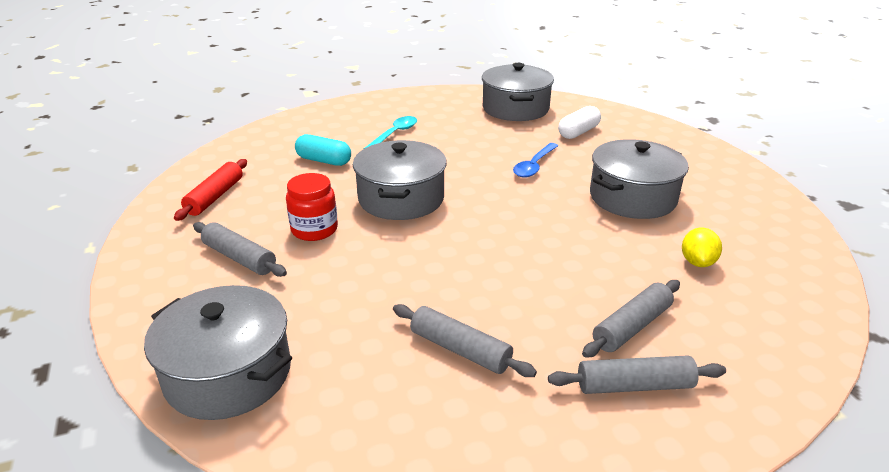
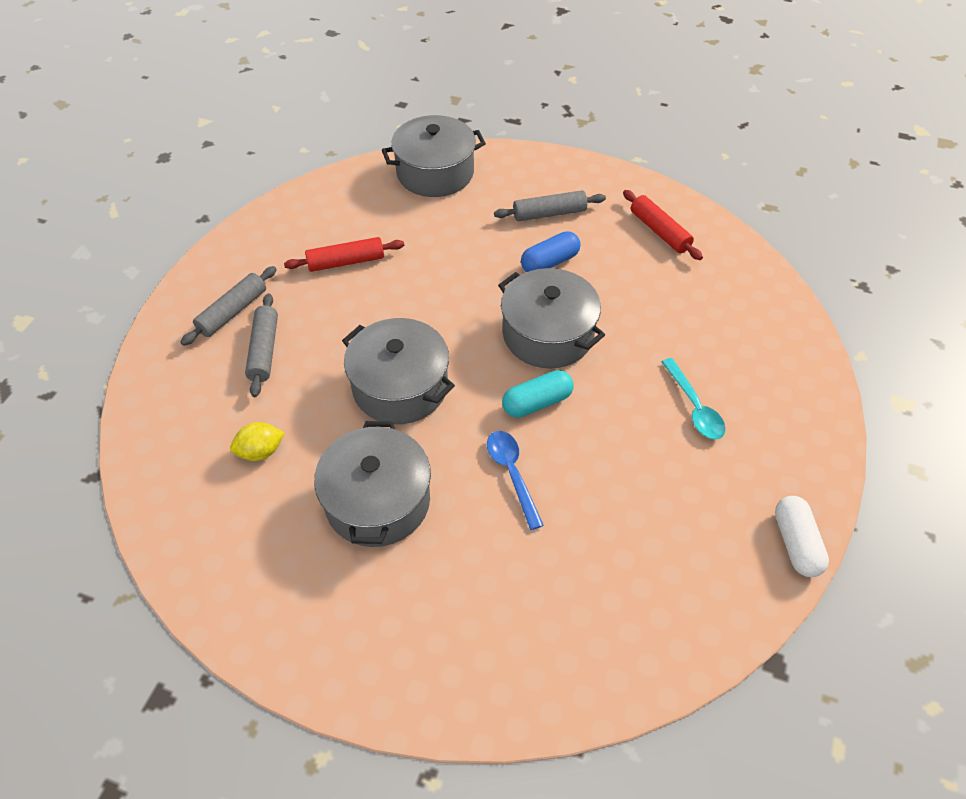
camera: 130 degrees right, 20 degrees up
red jar [286,173,338,241] -> blue capsule [521,231,581,272]
turquoise capsule [295,134,351,166] -> turquoise capsule moved to [502,370,574,418]
grey rolling pin [393,304,537,377] -> red rolling pin [284,237,404,272]
grey pot [482,63,554,121] -> grey pot moved to [342,318,455,424]
white capsule [558,106,601,139] -> white capsule moved to [775,496,829,577]
yellow lemon [682,228,722,267] -> yellow lemon turned 75 degrees counterclockwise [230,422,285,461]

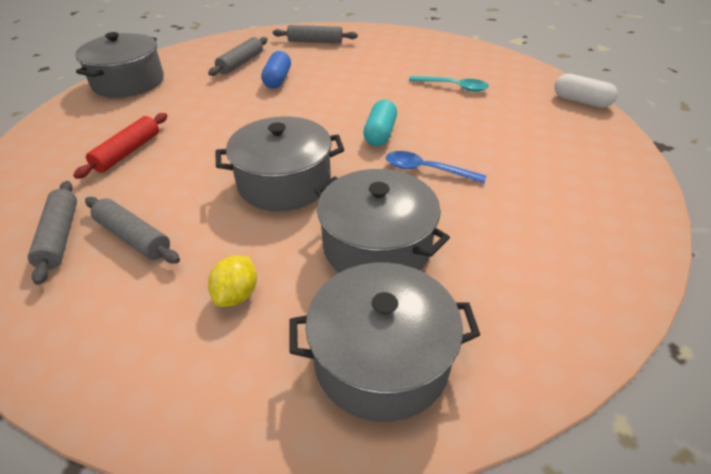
camera: 50 degrees left, 10 degrees down
grey pot [498,268,605,368] -> grey pot moved to [289,262,480,422]
red rolling pin [623,190,703,260] -> grey rolling pin [273,25,358,43]

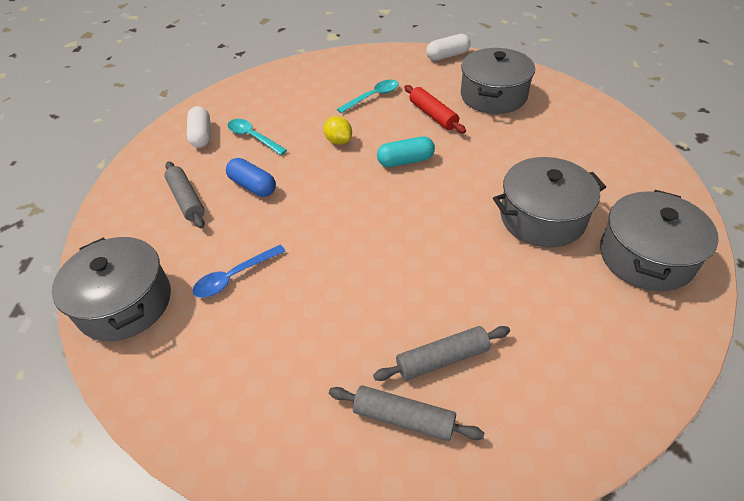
camera: 55 degrees left, 5 degrees up
red rolling pin [73,113,167,179] -> red rolling pin moved to [404,85,466,133]
yellow lemon [208,255,257,307] -> yellow lemon moved to [323,116,352,145]
grey pot [216,116,344,211] -> grey pot moved to [461,48,535,114]
grey rolling pin [273,25,358,43] -> white capsule [187,106,211,148]
turquoise capsule [363,100,397,146] -> turquoise capsule turned 60 degrees counterclockwise [377,136,435,167]
blue spoon [386,151,487,183] -> blue spoon moved to [192,245,286,298]
none -> turquoise spoon [228,119,287,155]

